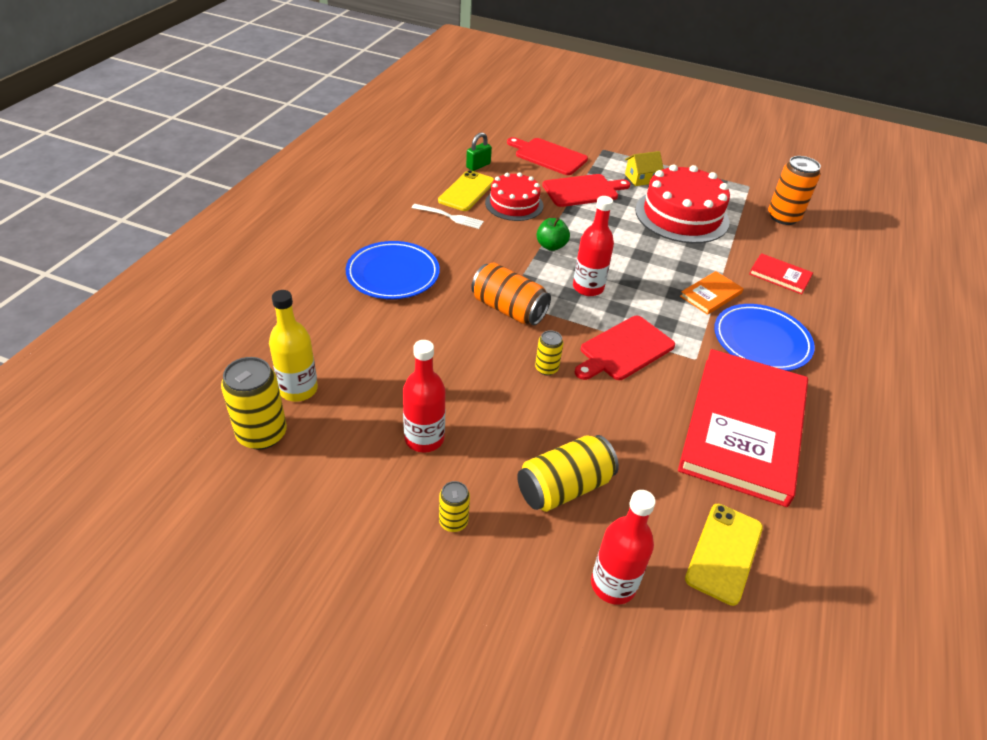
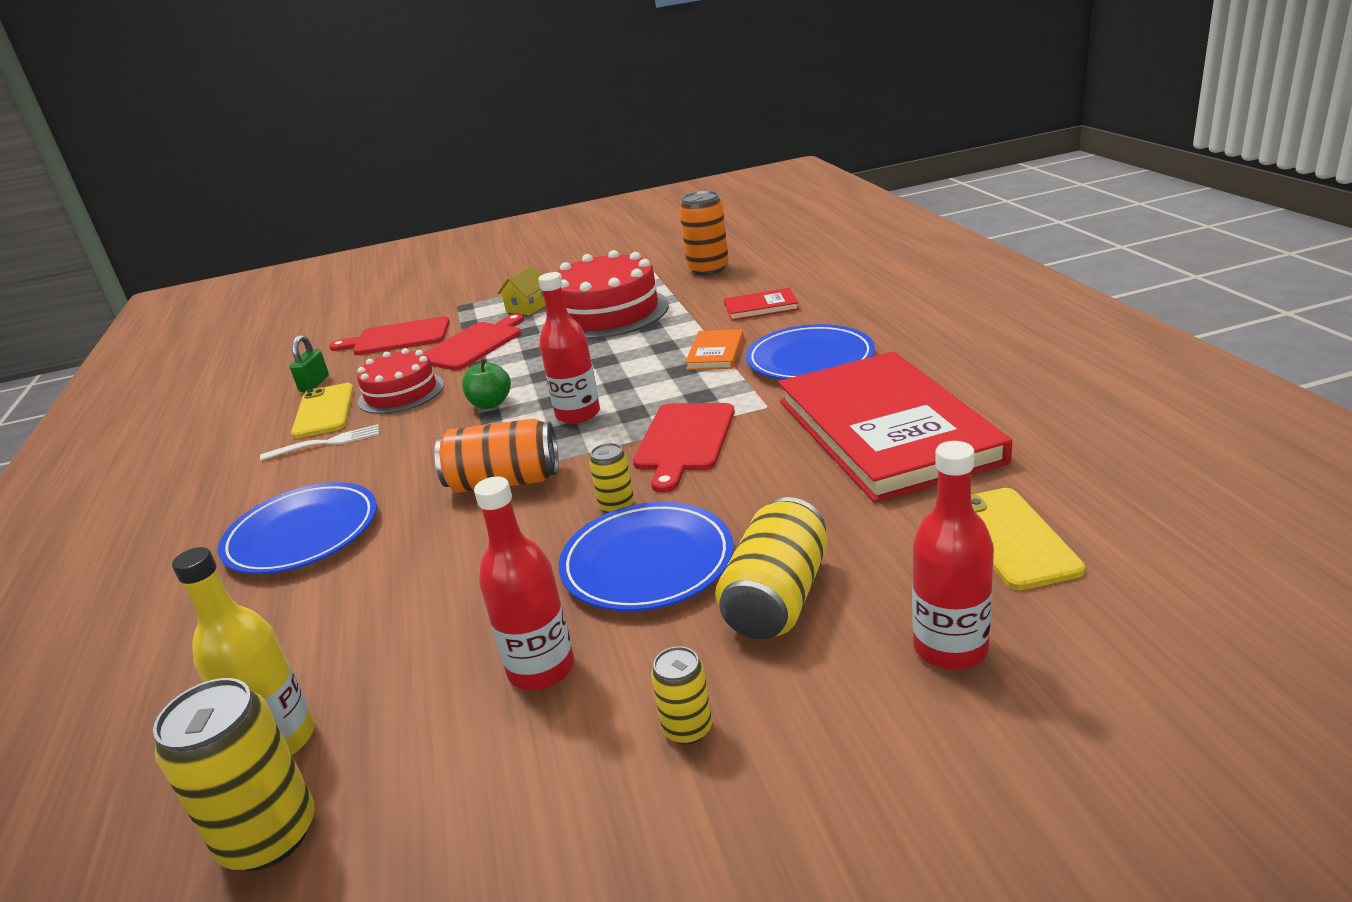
camera: 30 degrees left, 15 degrees down
none -> blue plate [559,502,733,611]

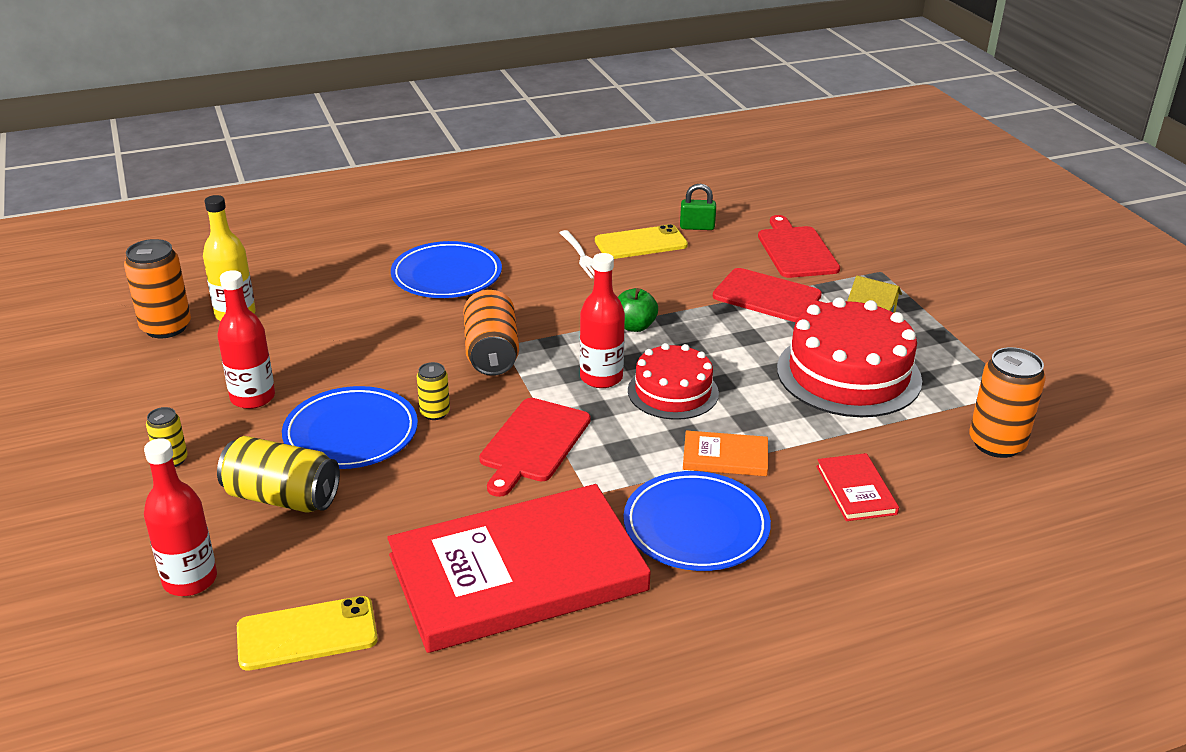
camera: 80 degrees right, 5 degrees up
yellow can [153,678,315,871] -> orange can [124,239,191,338]
red cake [357,348,444,414] -> red cake moved to [628,343,719,420]
red cutting board [633,403,735,493] -> red cutting board turned 75 degrees counterclockwise [479,398,591,497]

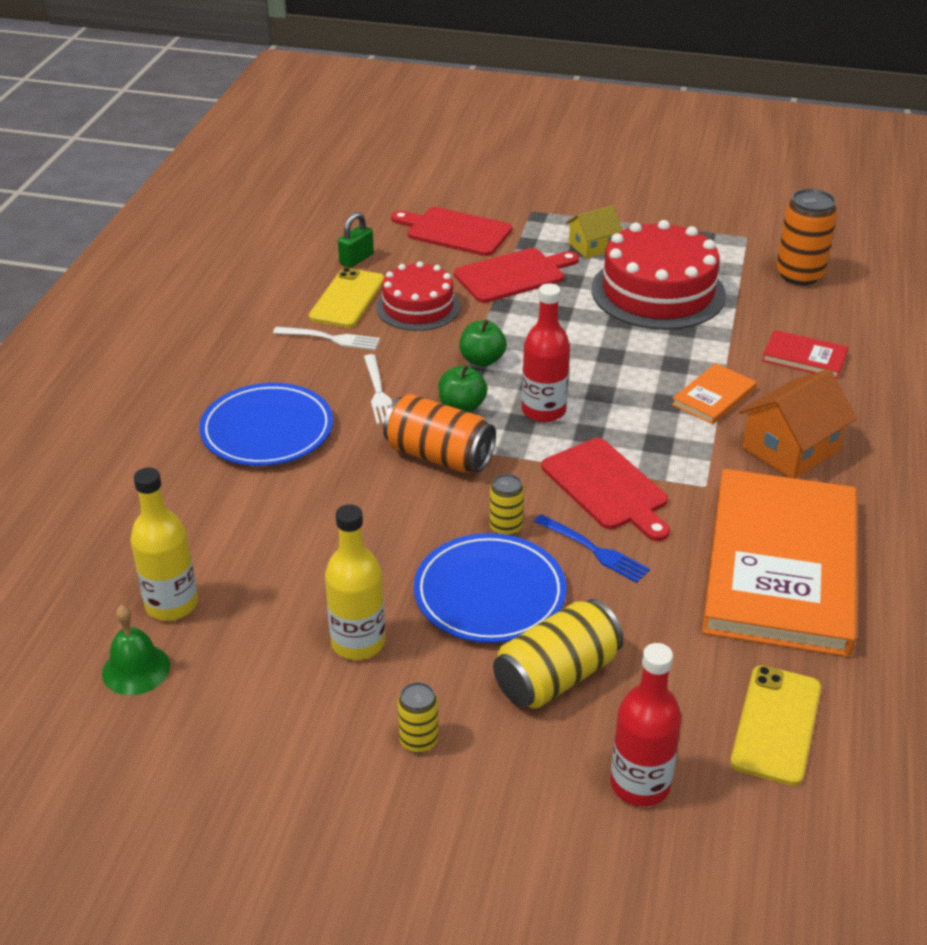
camera: 55 degrees left, 5 degrees up
orange can [124,239,191,338] -> green bell [102,605,170,695]
red bottle [218,270,275,409] -> yellow bottle [325,504,385,660]
red book [387,484,651,653] -> orange book [702,469,857,657]
blue plate [624,471,771,571] -> orange house [739,369,857,479]
red cake [628,343,719,420] -> red cake moved to [376,261,460,331]
none -> white fork [364,354,392,425]
none -> green apple [438,365,487,413]
none -> blue fork [534,514,650,583]

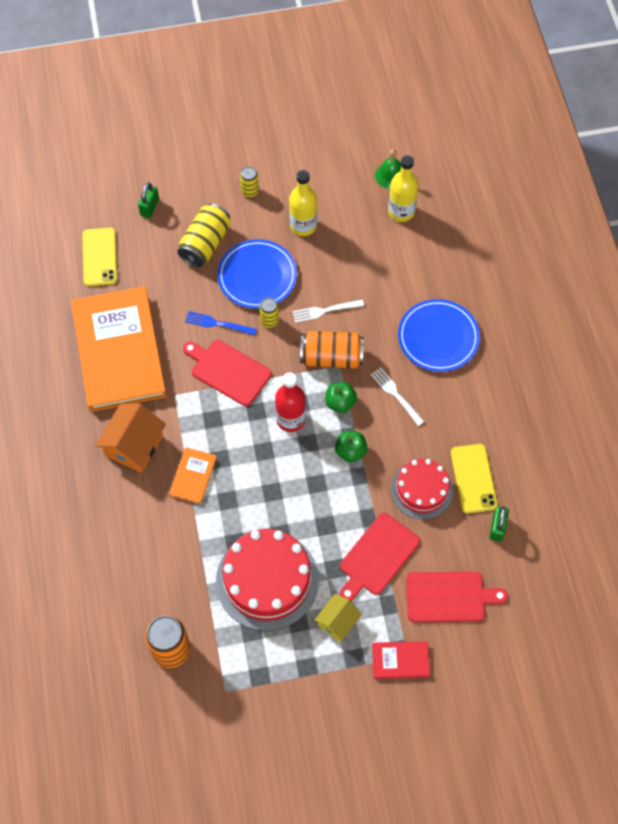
camera: 155 degrees right, 25 degrees up
white fork [273,327,380,350] -> white fork moved to [292,300,364,323]
red bottle [611,643,682,807] -> green padlock [138,182,159,218]
red book [762,330,848,379] -> red book moved to [372,641,430,679]

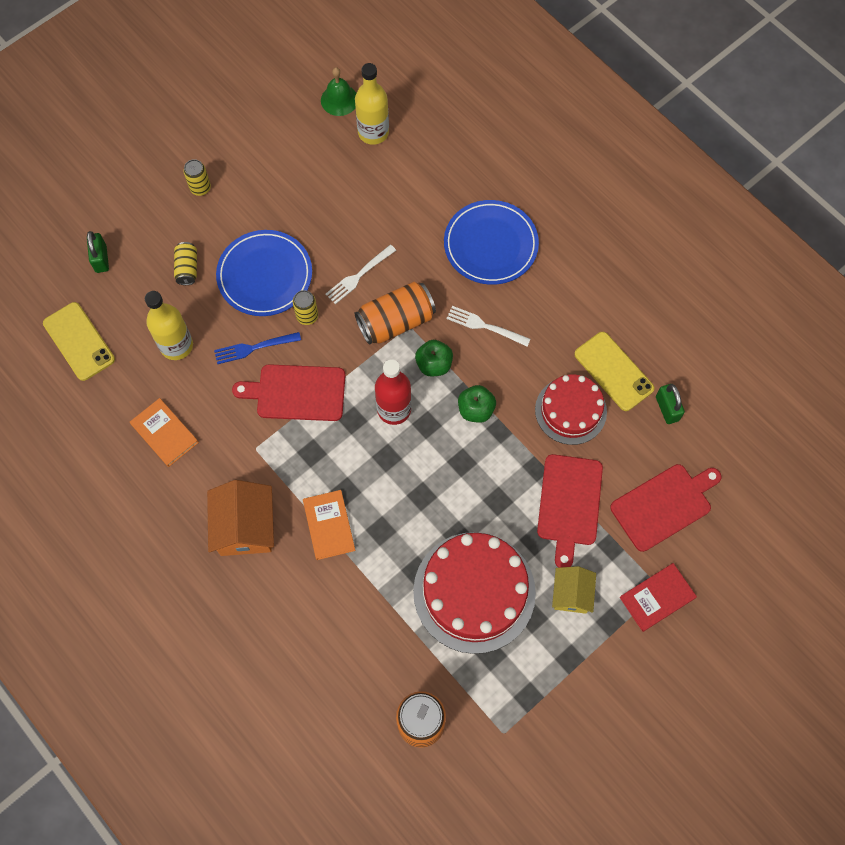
camera: 30 degrees left, 5 degrees up
orange book [71,286,167,412] -> orange book [130,398,199,467], size x0.41
yellow can [177,204,231,267] -> yellow can [174,242,197,285], size x0.54
yellow bottle [289,170,317,236] -> yellow bottle moved to [145,291,193,360]

